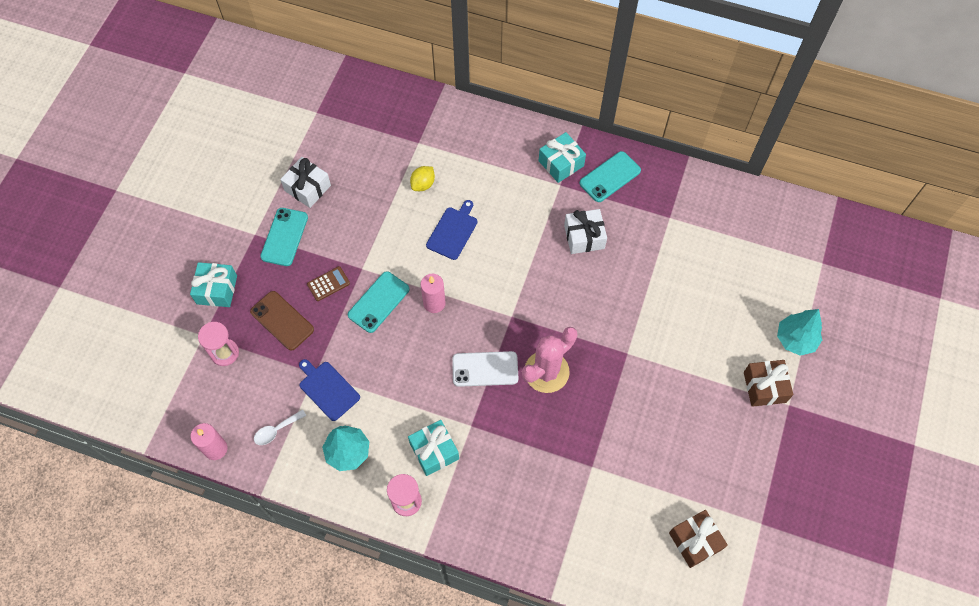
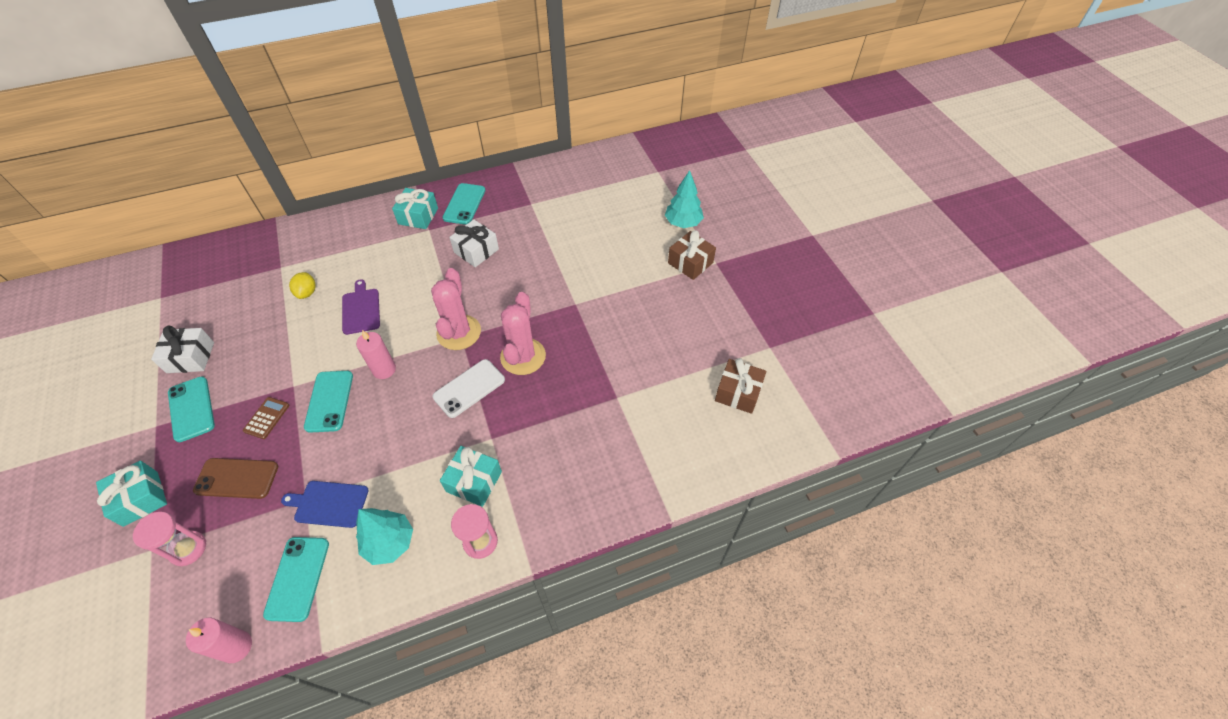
camera: 40 degrees left, 10 degrees down
white spoon [254,409,306,445] -> turquoise phone [263,537,329,622]
blue cutting board [426,200,478,260] -> purple cutting board [342,279,380,335]
none -> pink cactus [431,268,481,350]

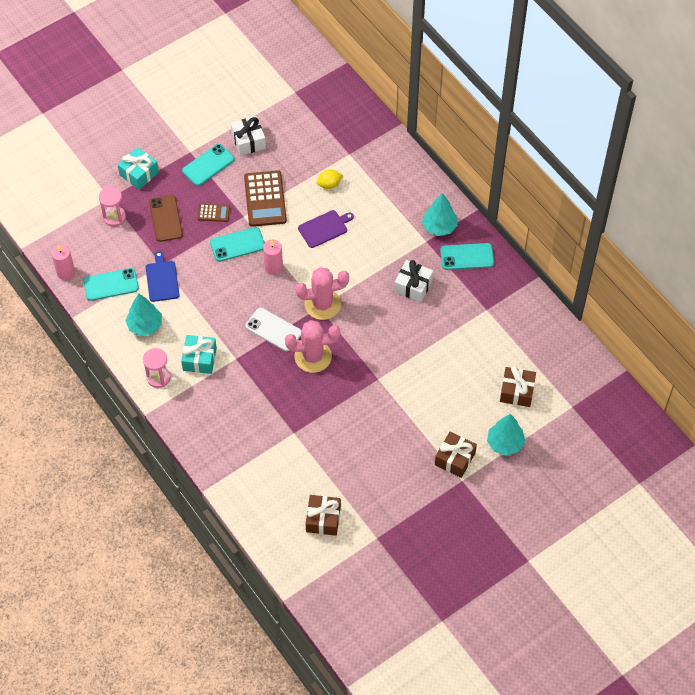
camera: 75 degrees right, 5 degrees up
turquoise gift [392,188,438,229] -> turquoise tree [422,193,457,236]
none -> brown calculator [244,170,287,227]
none -> brown gift [500,366,536,407]

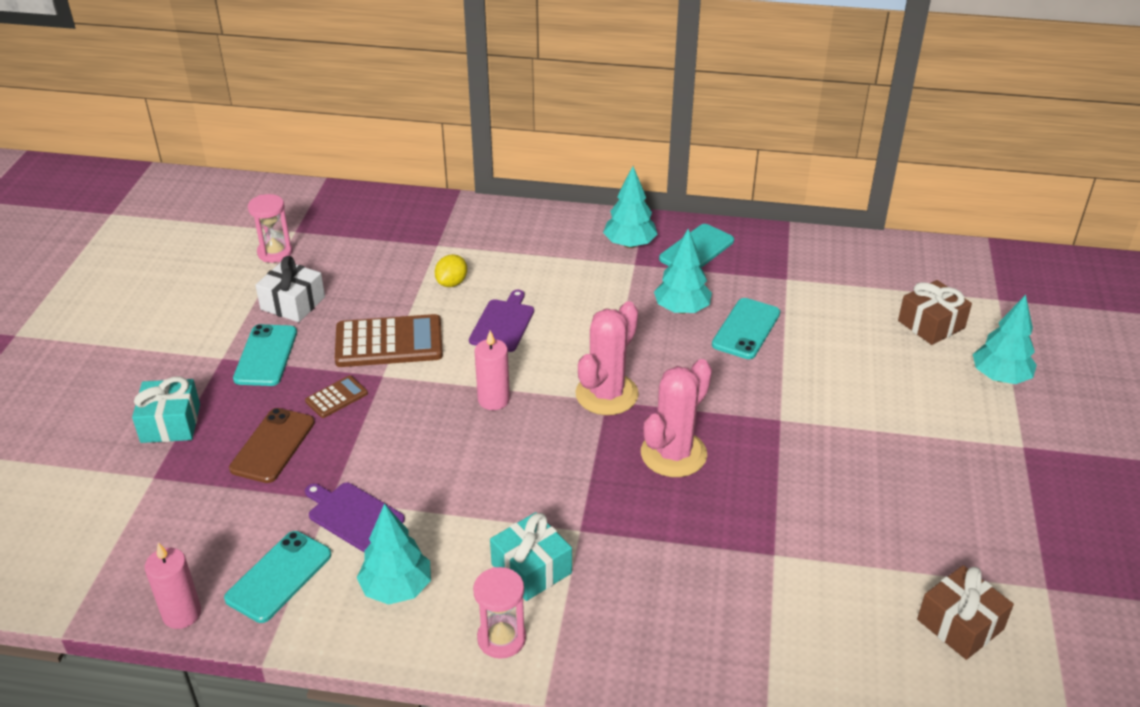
camera: 45 degrees left, 20 degrees down
pink hourglass [99,187,126,226] -> pink hourglass moved to [248,194,293,263]
blue cutting board [146,251,179,302] -> purple cutting board [305,482,405,552]
brown phone [149,195,183,242] -> brown phone turned 75 degrees clockwise [229,408,315,483]
turquoise phone [210,227,265,262] -> turquoise phone moved to [712,298,780,359]
brown calculator [244,170,287,227] -> brown calculator turned 45 degrees counterclockwise [335,314,443,367]
white phone [245,308,301,351] -> none
white gift [394,260,433,302] -> turquoise tree [654,229,712,314]
brown gift [435,432,477,478] -> none

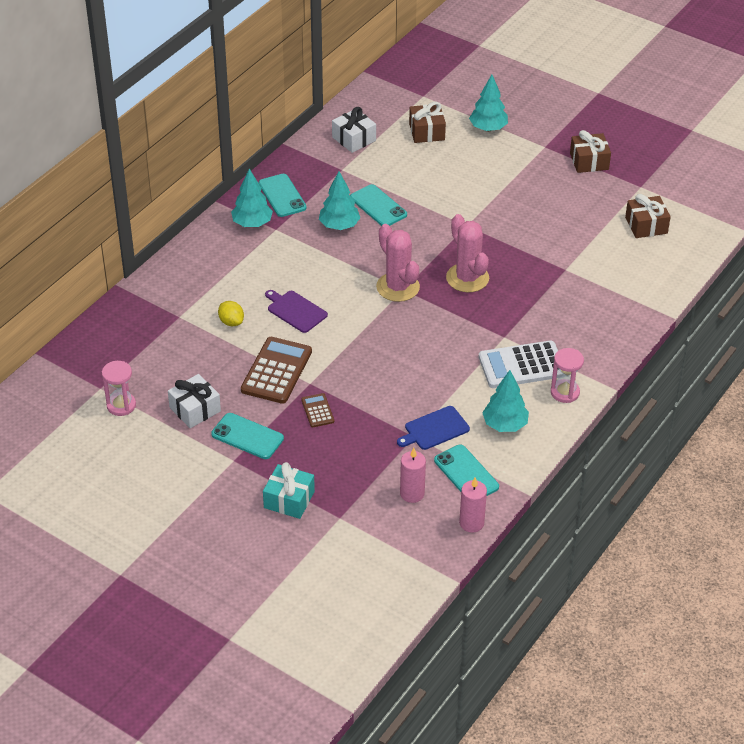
camera: 65 degrees left, 5 degrees up
brown phone [229,408,315,483] -> none
purple cutting board [305,482,405,552] -> blue cutting board [397,406,470,450]
pink candle [475,331,510,410] -> pink candle moved to [400,448,426,503]
turquoise gift [490,512,572,601] -> white calculator [479,341,565,388]
none -> white gift [332,107,376,153]
none -> brown gift [570,130,611,173]

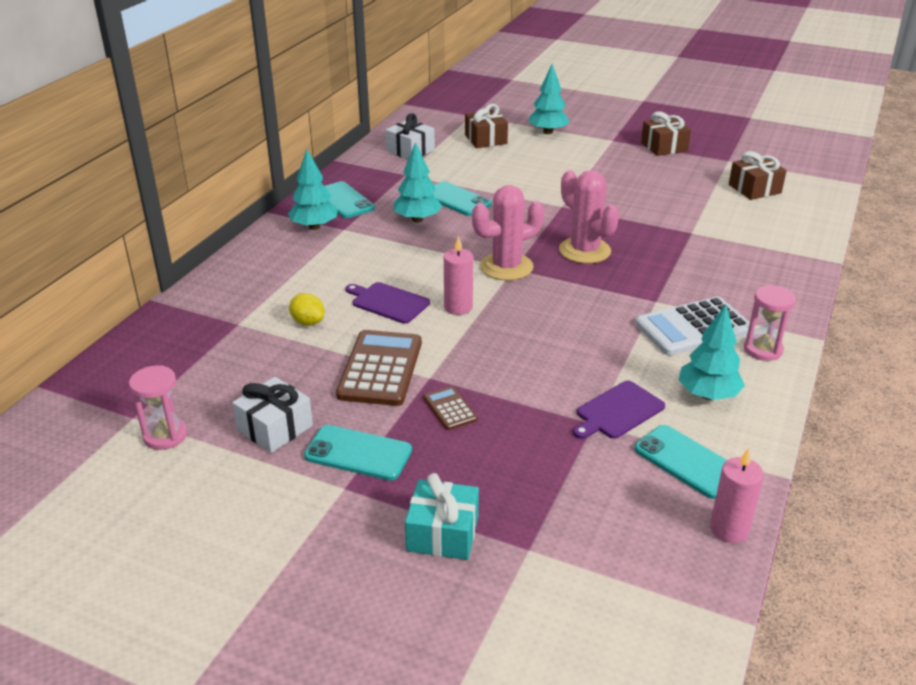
camera: 10 degrees left, 10 degrees down
pink cactus [376,224,420,302] -> pink cactus turned 75 degrees counterclockwise [472,185,544,281]
blue cutting board [397,406,470,450] -> purple cutting board [573,381,665,439]
pink candle [400,448,426,503] -> pink candle moved to [444,236,473,315]

